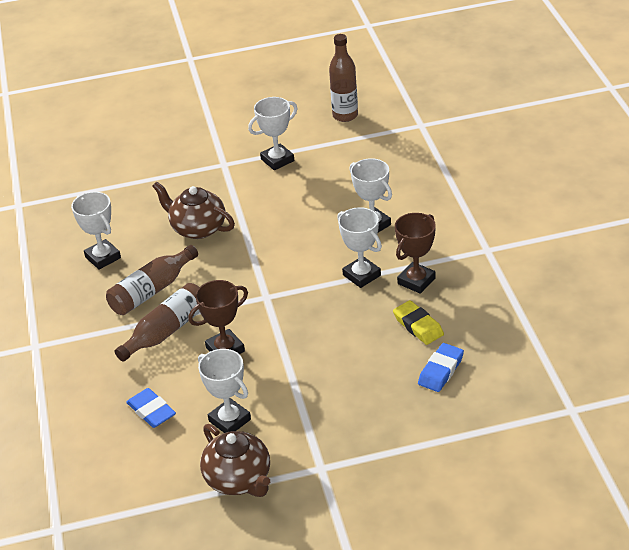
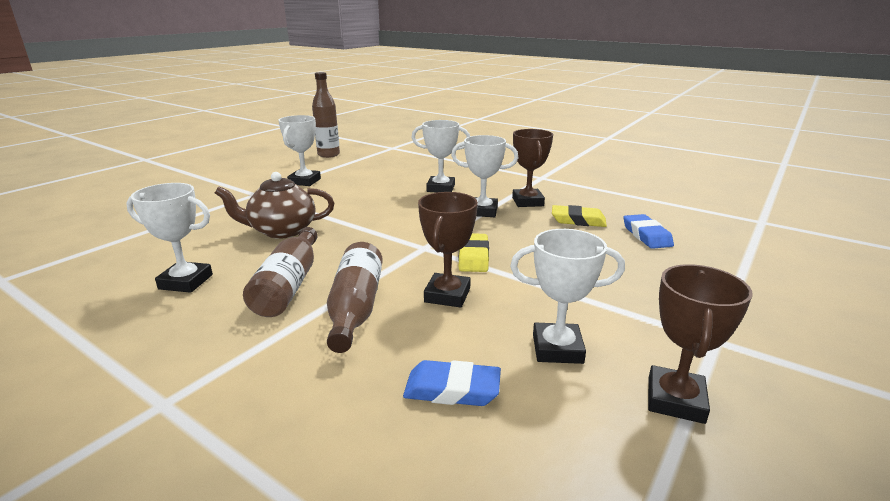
camera: 45 degrees left, 15 degrees down
brown teapot [200,424,270,497] -> brown trophy [648,264,753,424]
none -> yellow eraser [458,233,489,272]

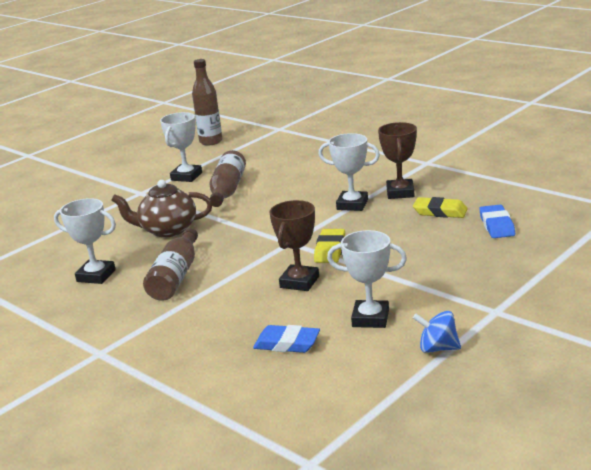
camera: 10 degrees right, 0 degrees up
brown bottle [327,242,383,353] -> brown bottle moved to [209,150,246,207]
white trophy [411,120,470,192] -> none
brown trophy [648,264,753,424] -> blue spinning top [413,311,461,353]

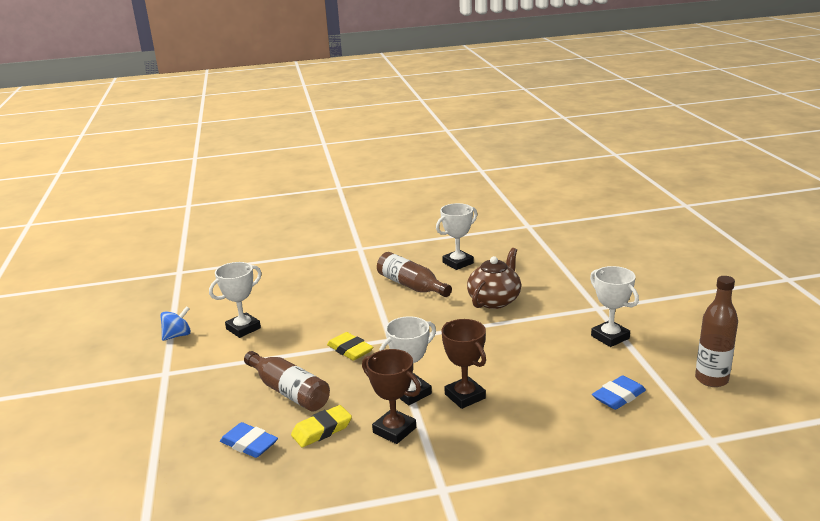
camera: 125 degrees right, 0 degrees up
brown bottle [209,150,246,207] -> brown bottle moved to [244,351,330,412]
blue eraser [253,325,320,353] -> blue eraser moved to [592,375,646,410]
brown trophy [269,200,319,291] -> brown trophy moved to [441,319,486,409]

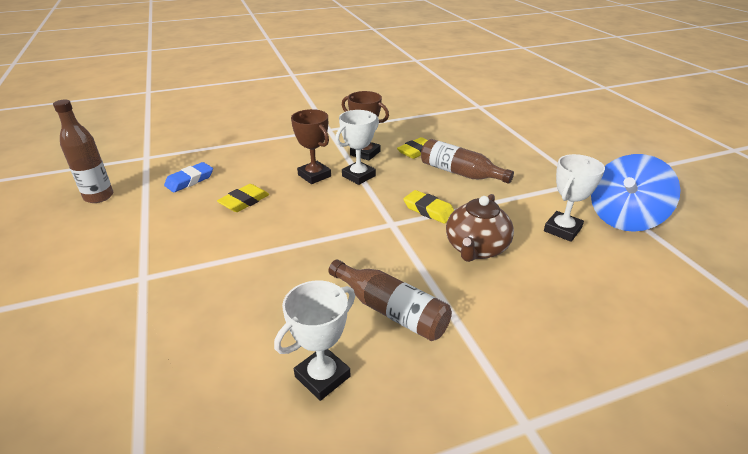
camera: 170 degrees right, 10 degrees up
blue spinning top [160,306,191,341] -> blue spinning top [591,154,681,232], size x2.01
blue eraser [220,422,278,458] -> none
brown teapot [467,248,521,309] -> brown teapot moved to [446,194,514,262]
white trophy [590,266,639,347] -> none
none -> yellow eraser [217,184,269,212]

